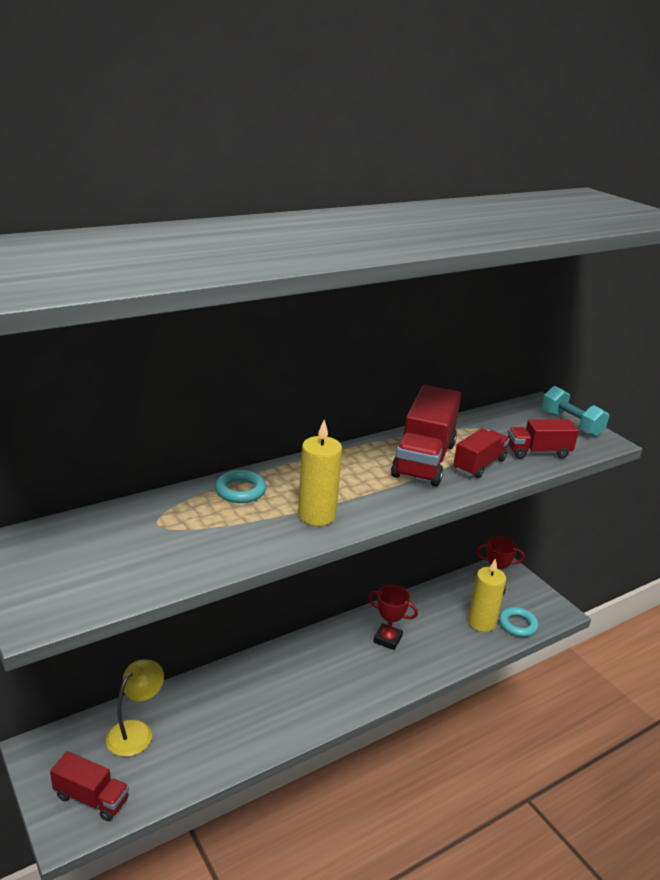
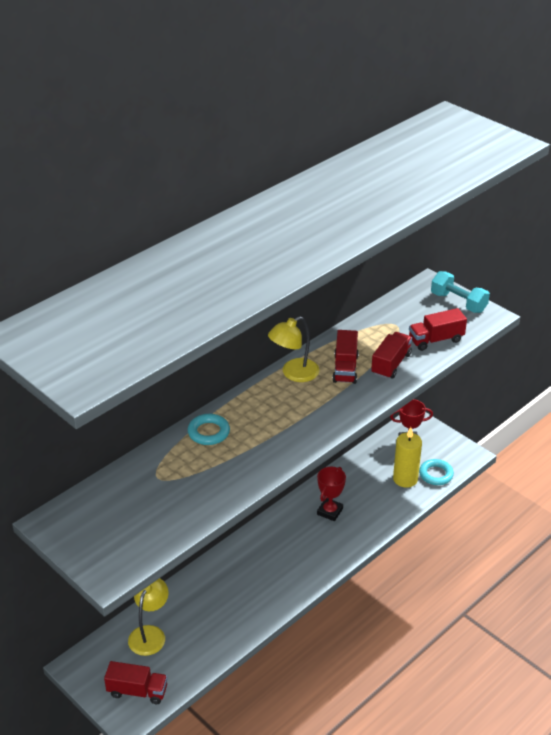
camera: 10 degrees left, 10 degrees up
yellow candle [298,419,342,526] -> none
red trophy [368,585,418,650] -> red trophy turned 75 degrees counterclockwise [317,467,346,521]
red truck [391,385,461,486] -> red truck [332,330,359,384], size x0.59
none -> yellow lamp [268,316,319,382]

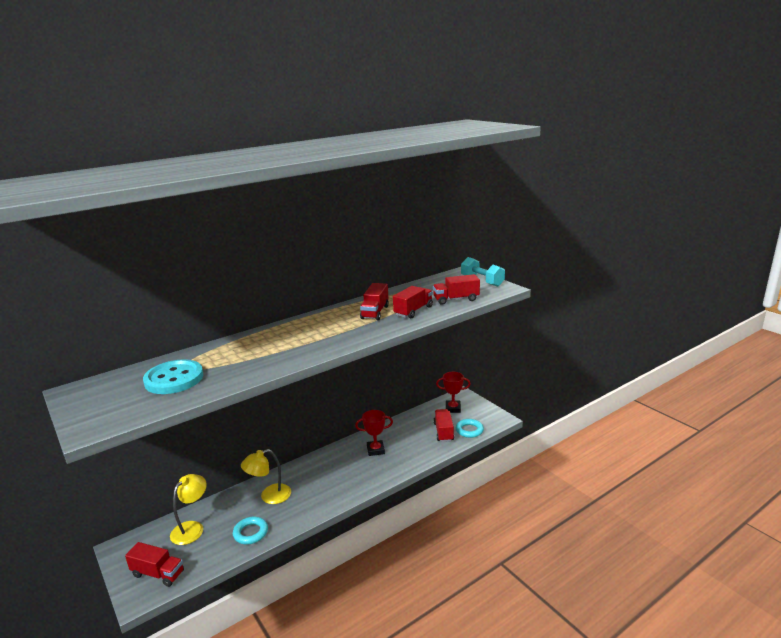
camera: 10 degrees right, 15 degrees down
turquoise ring [188,414,230,445] -> turquoise ring moved to [233,517,268,544]
yellow lamp [268,316,319,382] -> yellow lamp moved to [241,449,291,504]
red trophy [317,467,346,521] -> red trophy turned 45 degrees clockwise [355,410,393,456]
yellow candle [393,427,422,488] -> red truck [433,409,454,442]
none -> turquoise button [143,359,203,394]

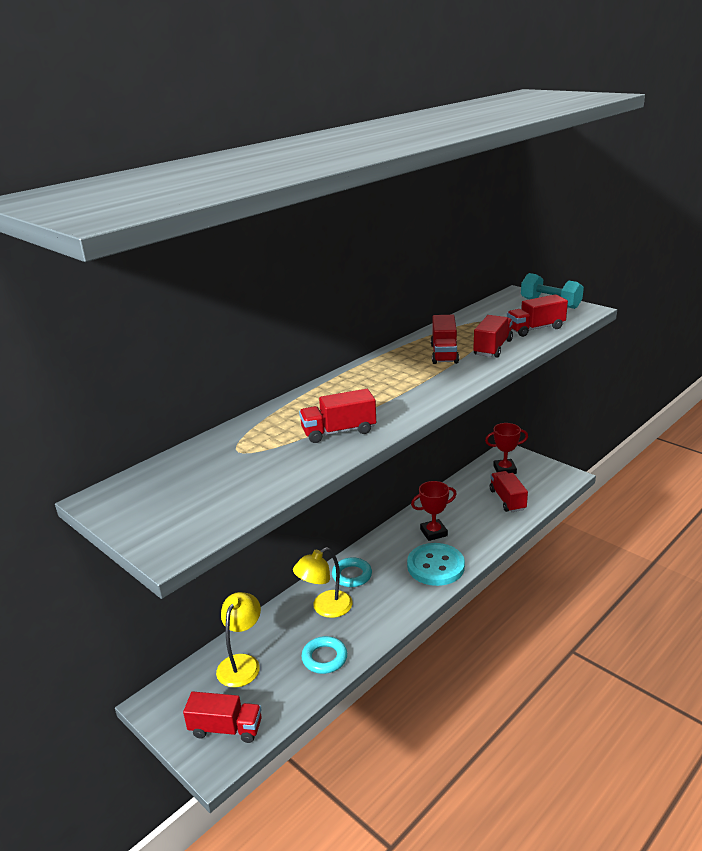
camera: 10 degrees left, 5 degrees up
turquoise button [143,359,203,394] -> turquoise button moved to [407,543,465,586]
turquoise ring [456,419,484,438] -> turquoise ring moved to [332,557,372,587]
none -> red truck [299,389,376,443]

